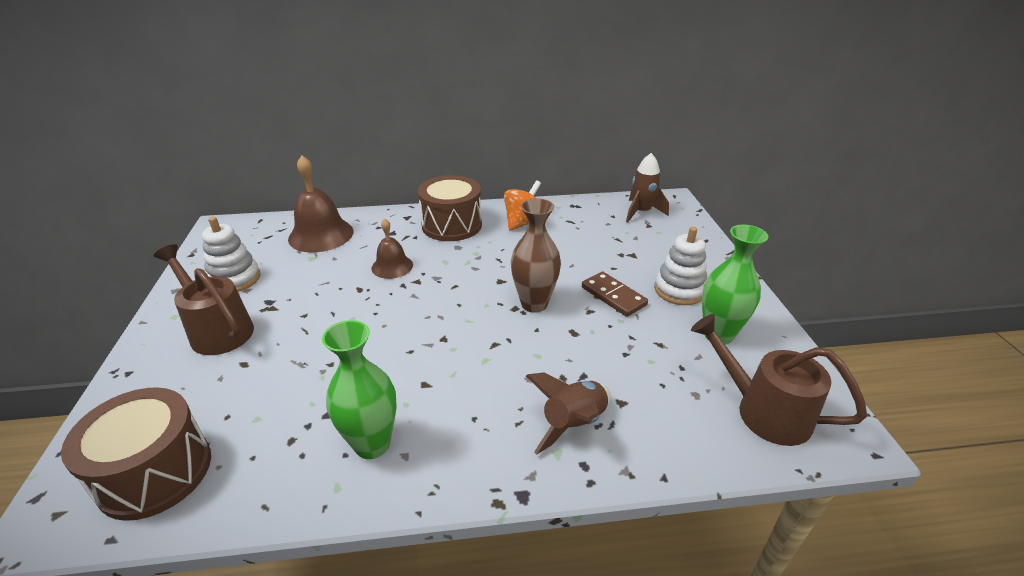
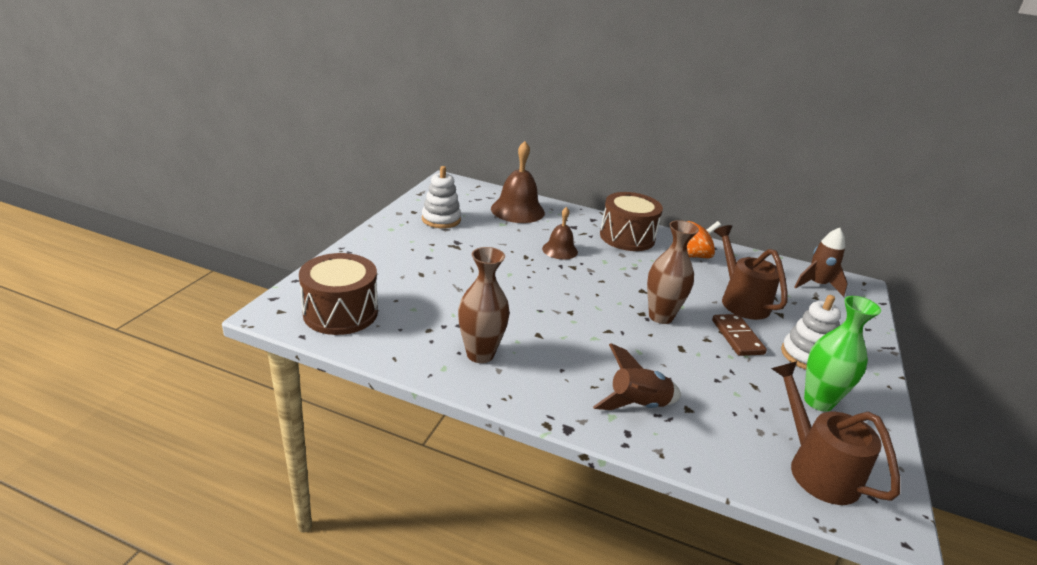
camera: 25 degrees right, 5 degrees down
brown watering can [154,244,254,355] -> brown watering can moved to [714,225,787,320]
green vase [322,320,396,459] -> brown vase [458,247,510,363]

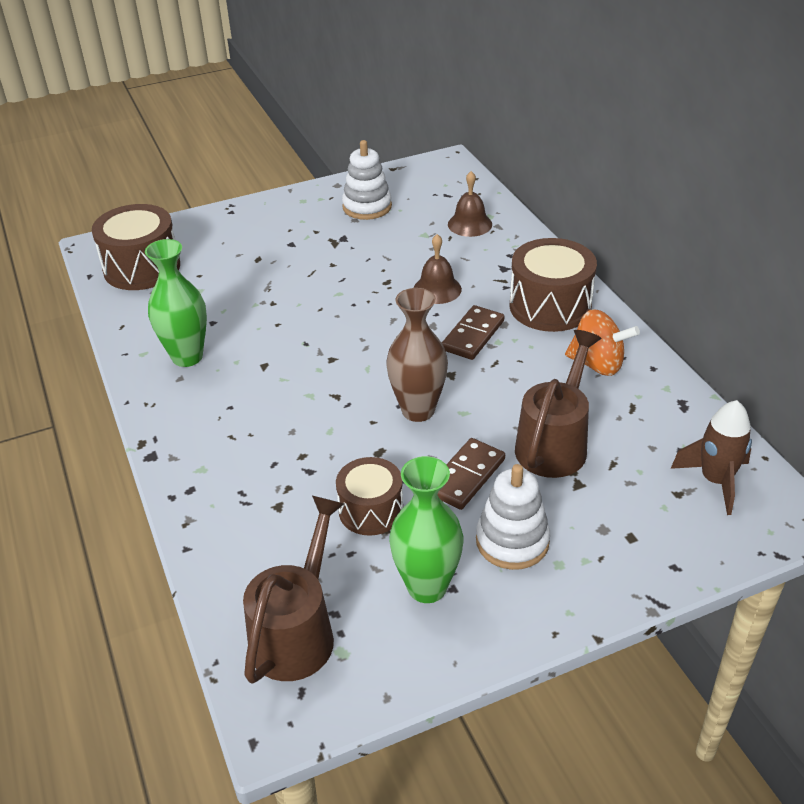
camera: 50 degrees right, 10 degrees up
brown vase [458,247,510,363] -> green vase [145,239,207,367]
brown bell [491,141,545,223] -> brown bell [448,171,492,237], size x0.60
brown rocket [593,343,681,410] -> none
none -> brown drum [336,457,403,536]
none -> brown domino [442,305,504,360]

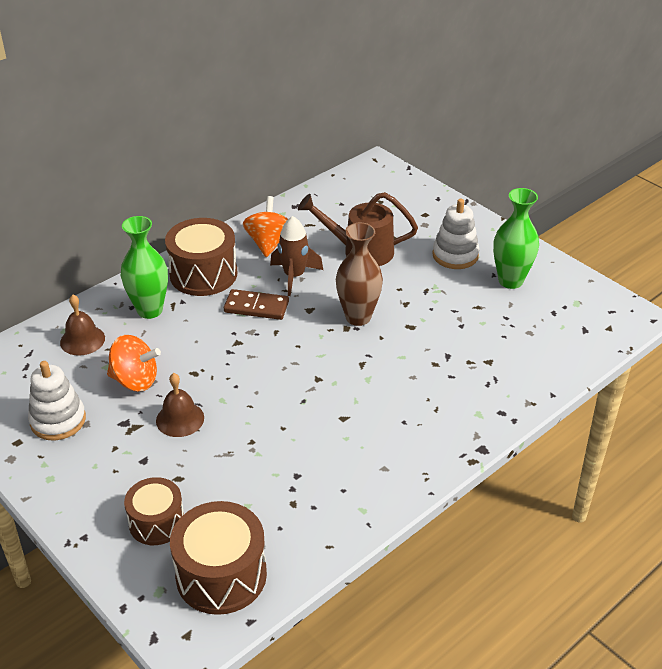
camera: 110 degrees left, 0 degrees up
green vase [145,239,207,367] -> green vase moved to [121,216,168,319]
brown watering can [243,496,344,684] -> none
brown drum [336,457,403,536] -> brown drum moved to [124,477,184,545]
brown bell [414,234,462,304] -> brown bell moved to [156,373,204,437]
brown domino [438,438,505,510] -> none
brown rocket [671,400,752,515] -> brown rocket moved to [270,216,323,296]
none -> orange spinning top [107,335,161,391]

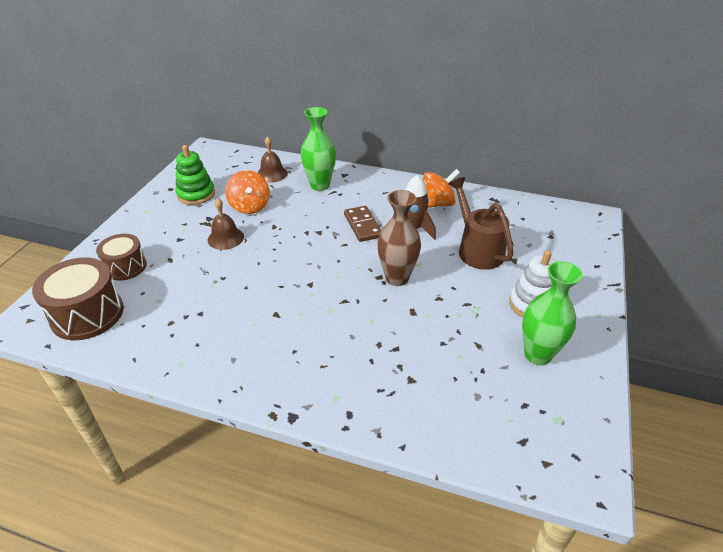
camera: 60 degrees right, 0 degrees up
white stacking toy [28,361,86,441] -> green stacking toy [175,145,215,205]
brown drum [165,218,237,296] -> none

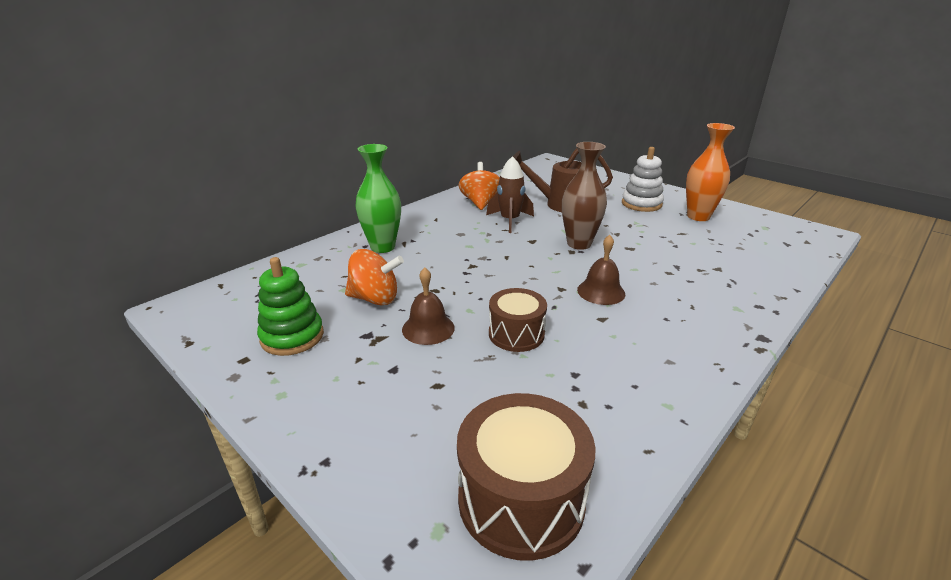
camera: 65 degrees left, 10 degrees down
brown drum [96,234,147,281] -> brown drum moved to [489,288,547,352]
brown bell [257,136,288,183] -> brown bell moved to [577,235,625,305]
brown domino [344,206,381,242] -> none
green vase [522,261,583,365] -> orange vase [686,123,735,221]

